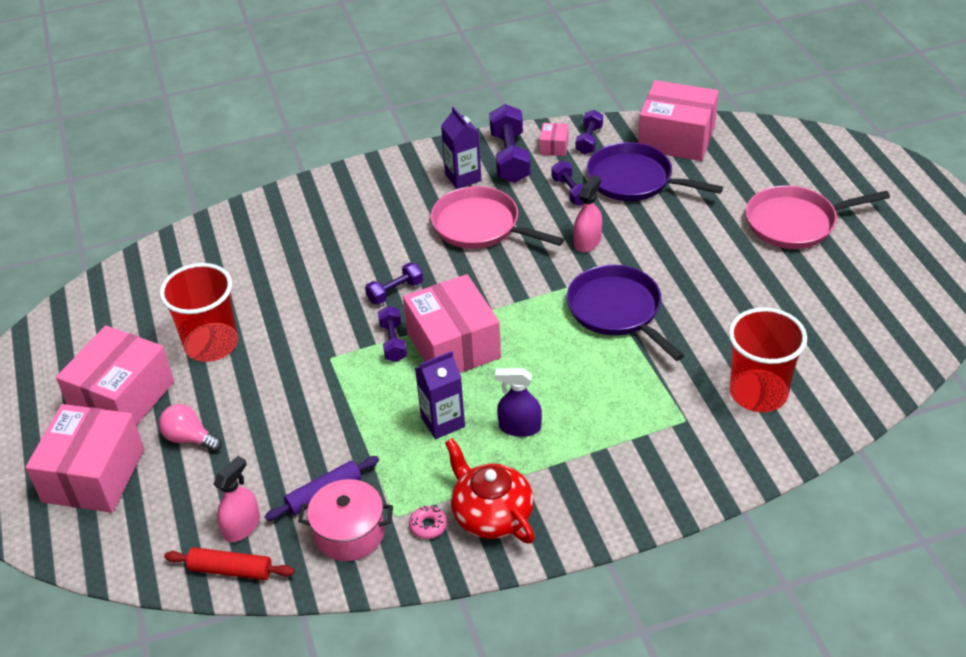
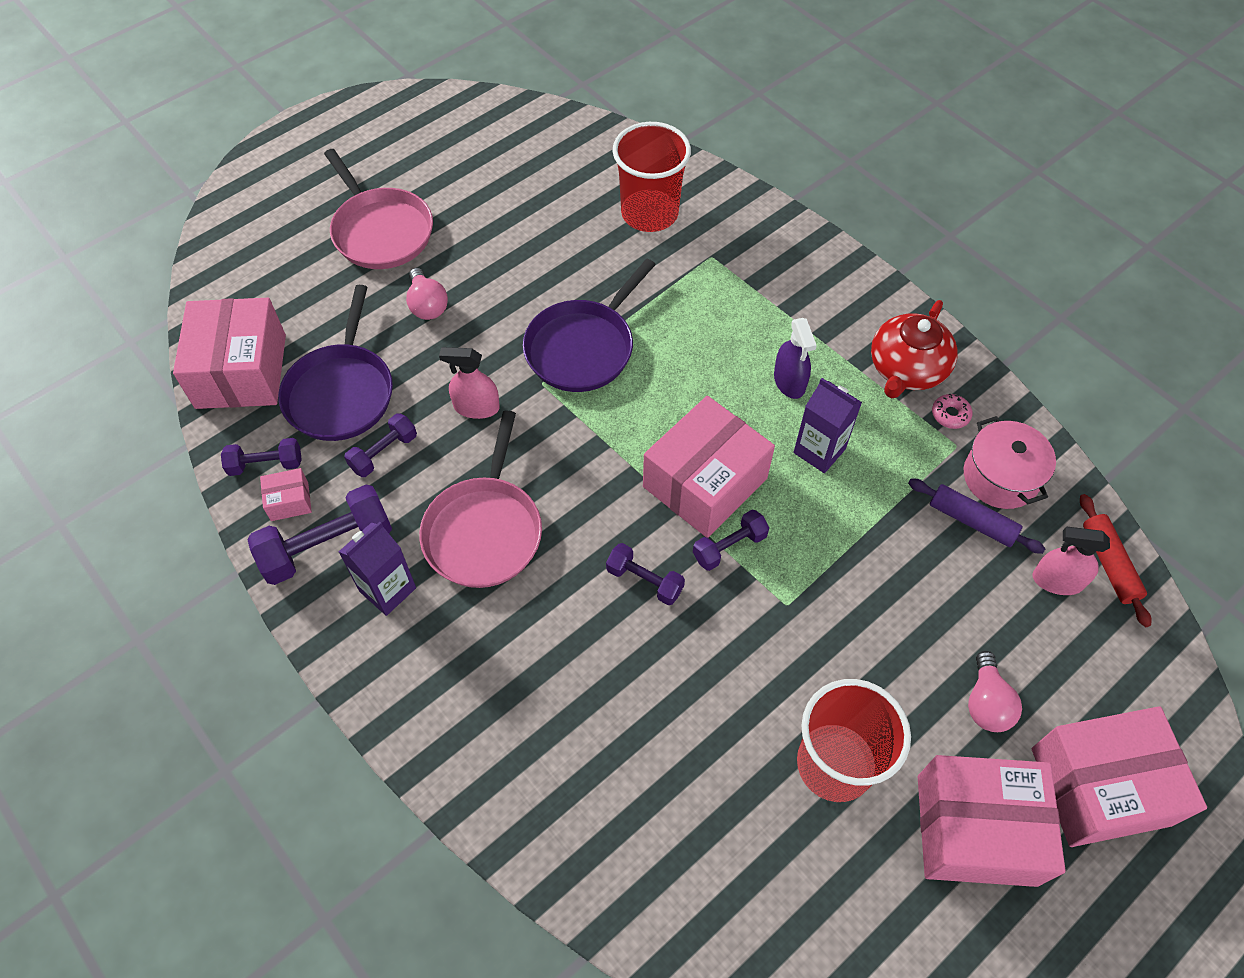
camera: 115 degrees left, 15 degrees up
none -> pink light bulb [406,268,448,320]

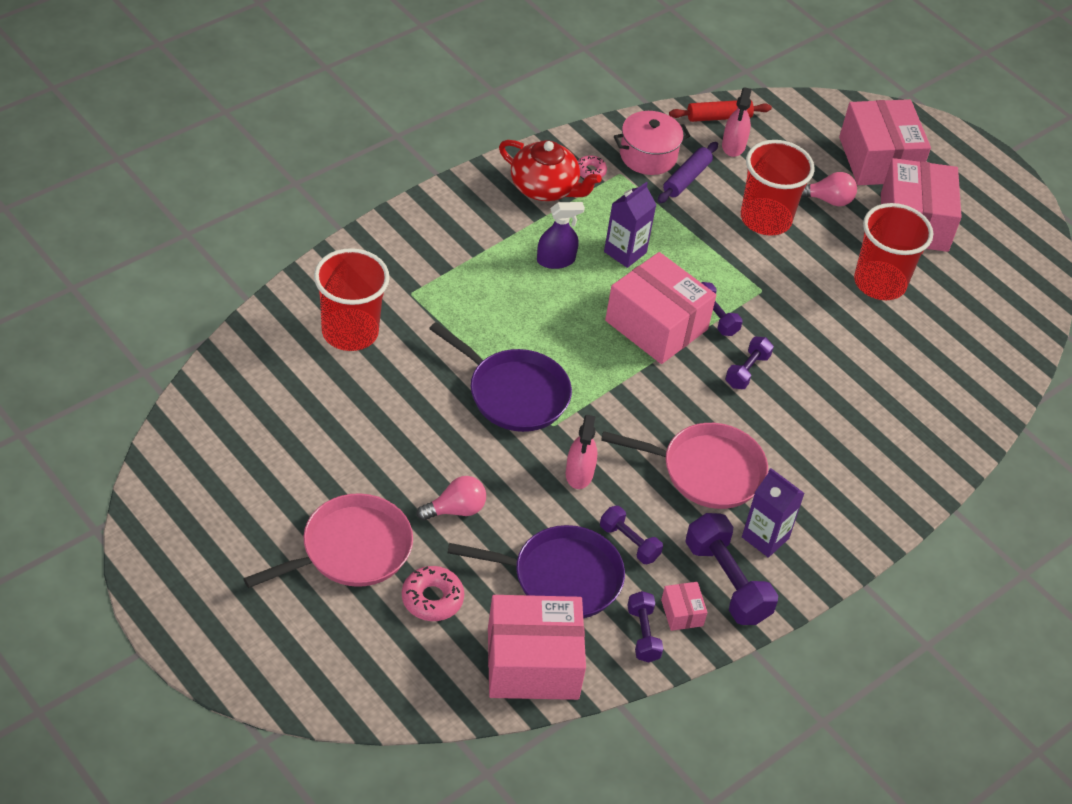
camera: 95 degrees left, 10 degrees down
none -> pink donut [402,566,464,621]
none -> red cup [741,140,815,236]

